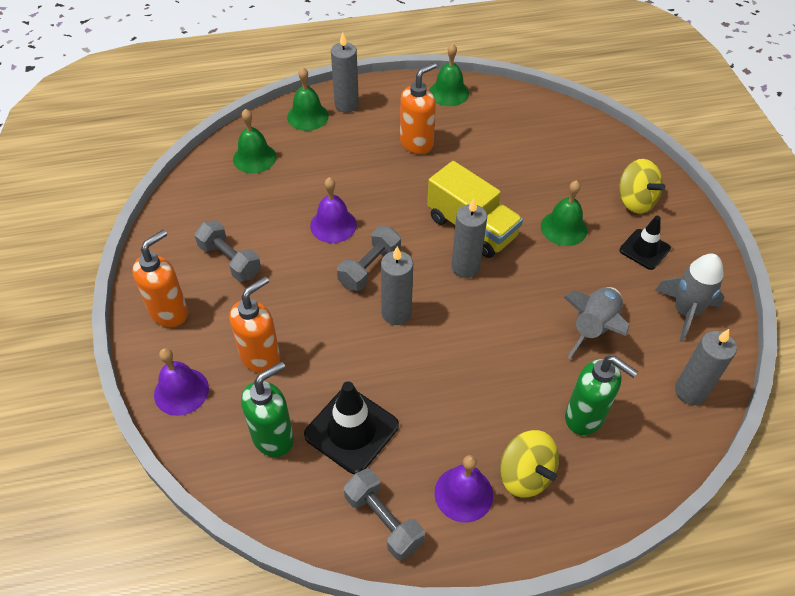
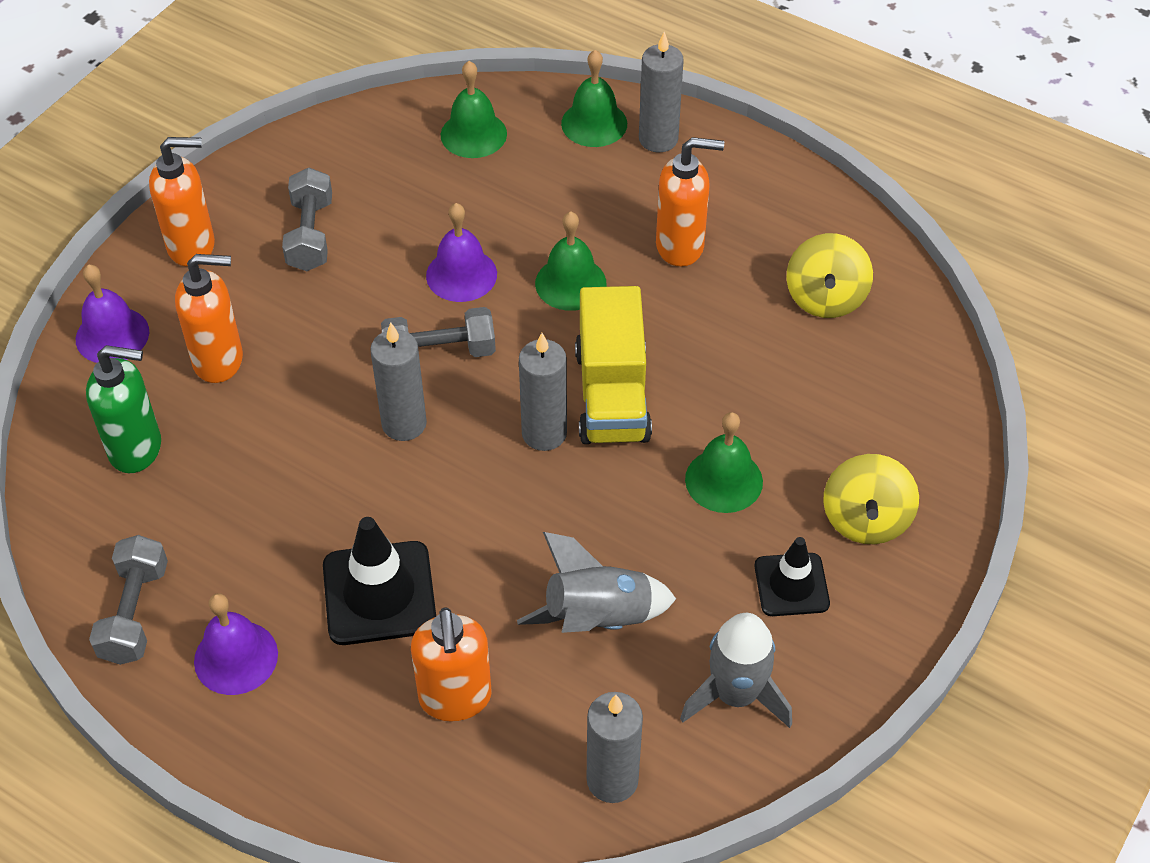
camera: 45 degrees right, 0 degrees up
black traffic cone [304,381,399,474] -> black traffic cone moved to [323,517,436,645]
green bell [429,44,469,106] -> green bell moved to [535,211,606,311]
yellow spinning top [500,430,559,498] -> yellow spinning top moved to [787,233,873,318]
green soap dispenser [565,356,638,435] -> orange soap dispenser [411,607,491,722]

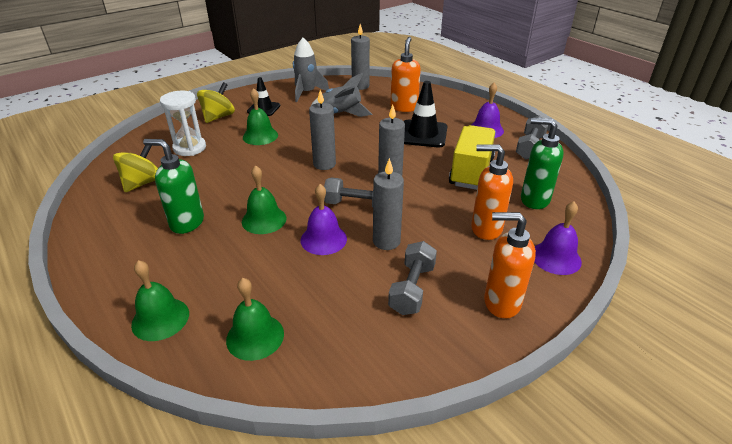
camera: 160 degrees left, 15 degrees down
yellow truck [575,286,652,444] -> yellow truck moved to [449,125,496,190]
grey candle [639,32,684,152] -> grey candle moved to [373,158,404,250]
orange soap dispenser [656,137,724,267] -> green soap dispenser [143,139,204,234]
none -> white hourglass [160,91,206,156]

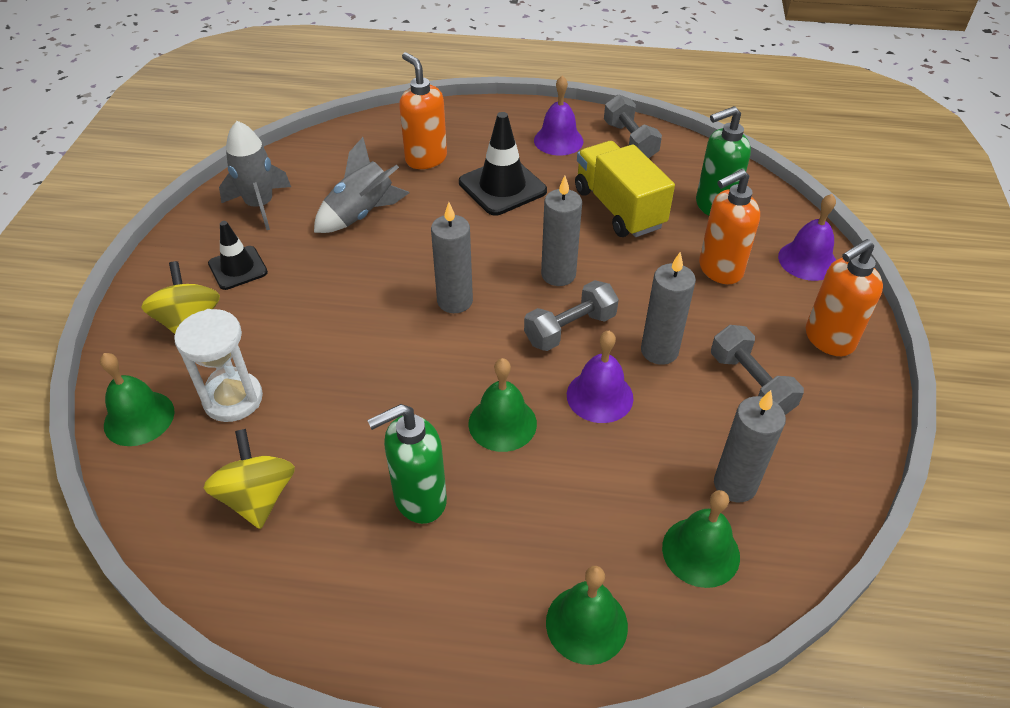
camera: 45 degrees left, 10 degrees up
green bell [243,88,278,145] -> green bell moved to [100,353,175,446]
grey candle [351,24,370,90] -> grey candle moved to [714,390,786,502]

